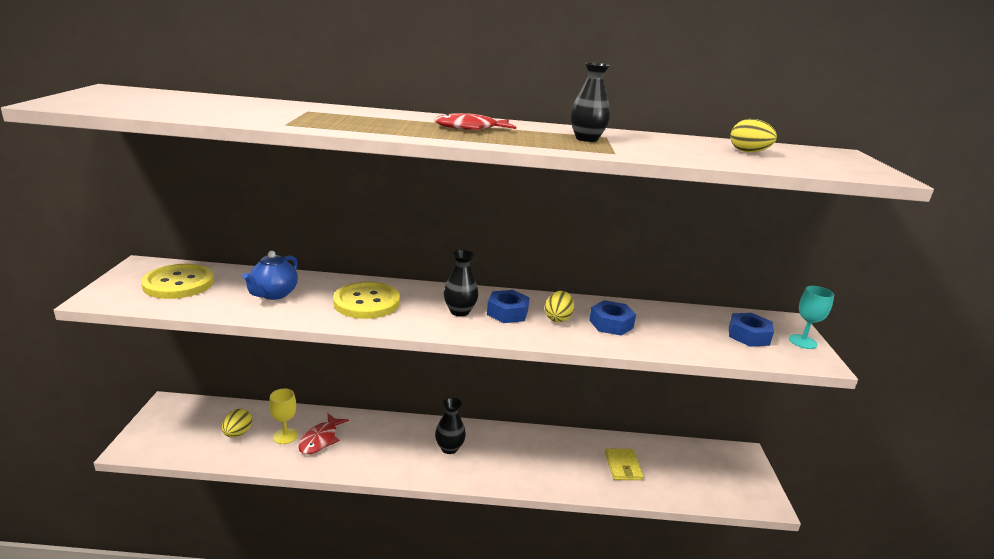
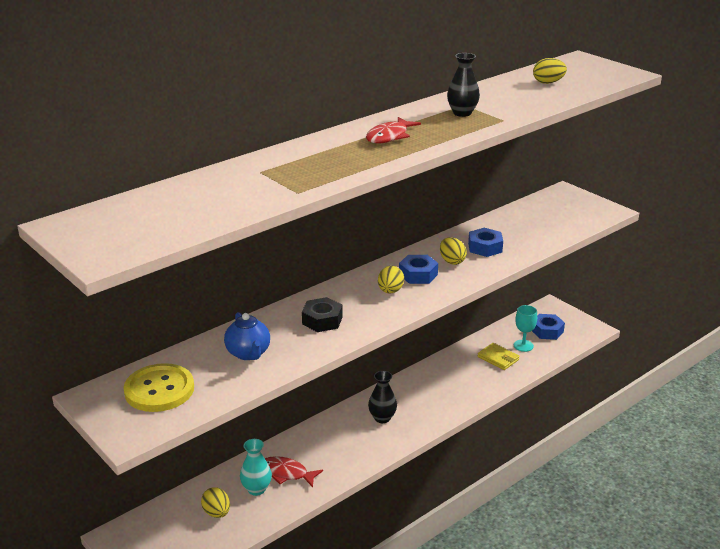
camera: 40 degrees left, 5 degrees up
yellow goblet [269,389,298,444] -> turquoise vase [240,439,272,496]
red fish [298,413,349,455] -> red fish turned 135 degrees clockwise [265,456,323,487]
yellow button [333,282,400,319] -> black nut [302,297,343,332]
black vase [444,250,478,316] -> yellow egg [378,266,404,293]
blue nut [729,313,774,347] -> blue nut moved to [532,314,565,340]
turquoise goblet [789,286,834,349] -> turquoise goblet moved to [514,305,537,352]

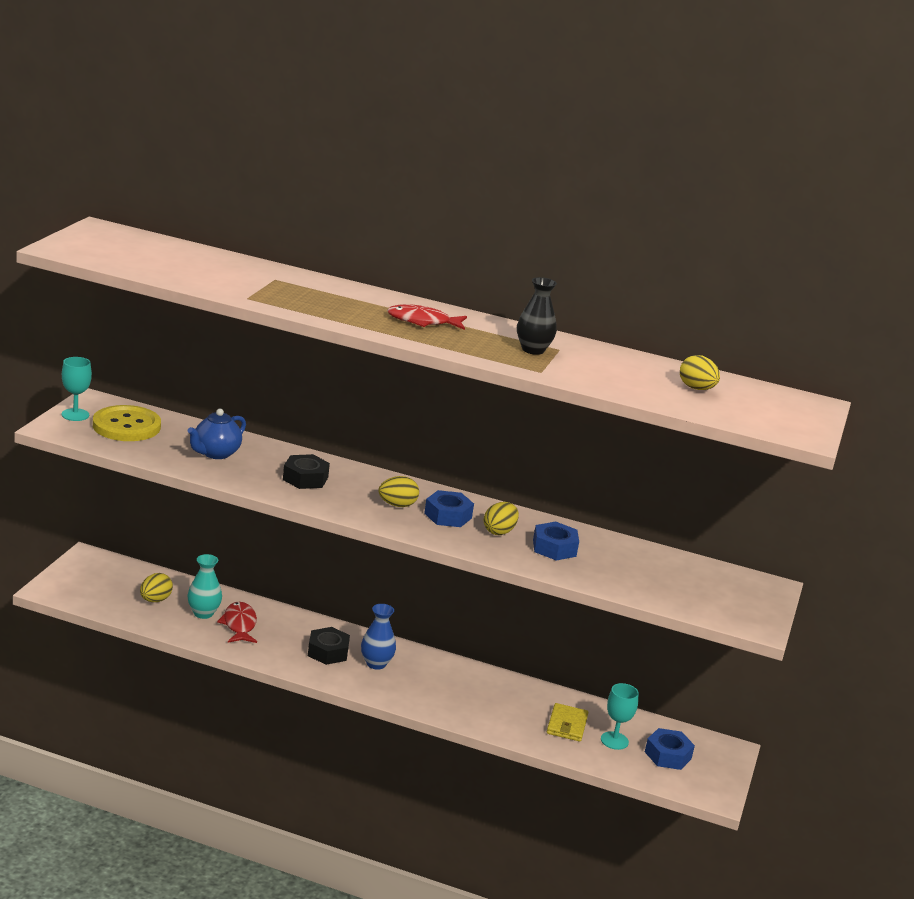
camera: 55 degrees right, 5 degrees down
black vase [368,371,397,423] -> blue vase [361,604,396,670]
none -> turquoise goblet [61,357,92,421]
none -> black nut [308,627,350,665]

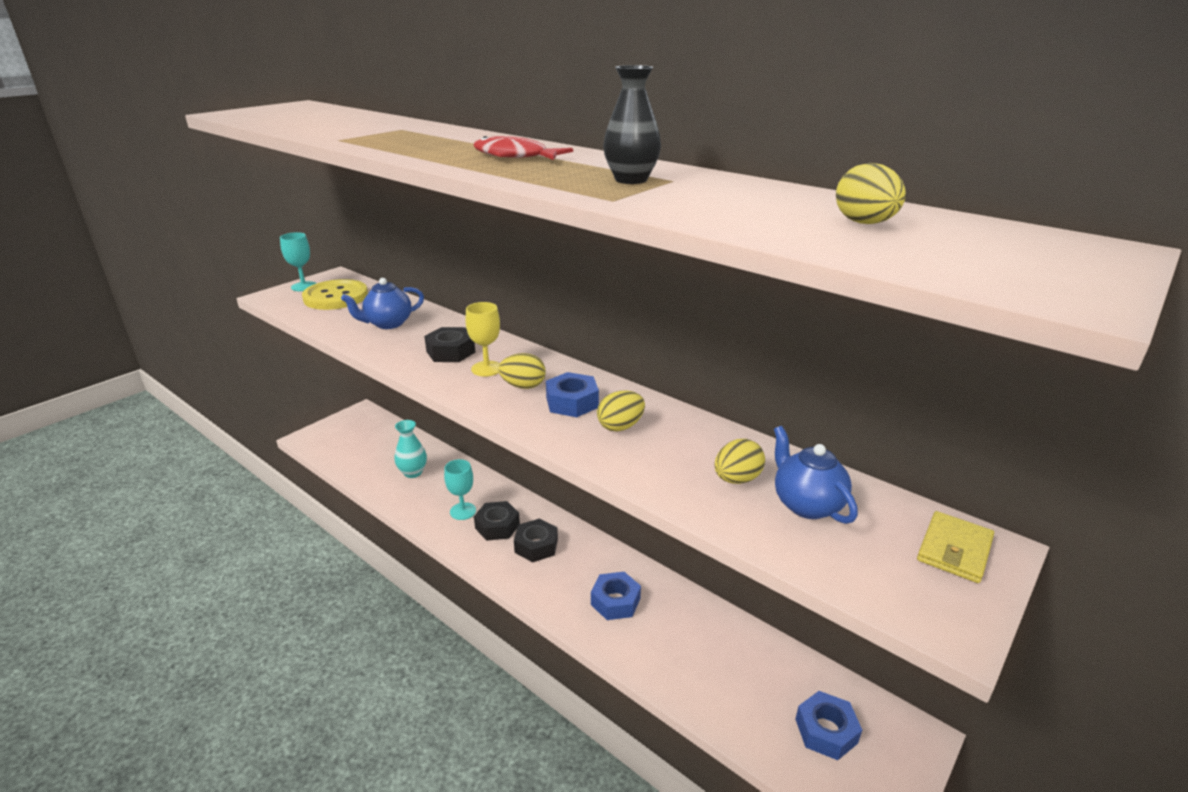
camera: 25 degrees right, 5 degrees up
yellow egg [140,573,173,602] -> yellow egg moved to [715,439,765,484]
red fish [217,602,257,643] -> none
blue vase [361,604,396,670] -> black nut [514,518,558,562]
blue nut [533,522,579,560] -> blue nut moved to [591,572,641,620]
yellow wallet [547,703,589,742] -> yellow wallet moved to [917,511,994,583]
turquoise goblet [601,683,639,750] -> turquoise goblet moved to [444,459,476,520]
none -> yellow goblet [465,302,500,377]
none -> blue teapot [774,426,858,524]

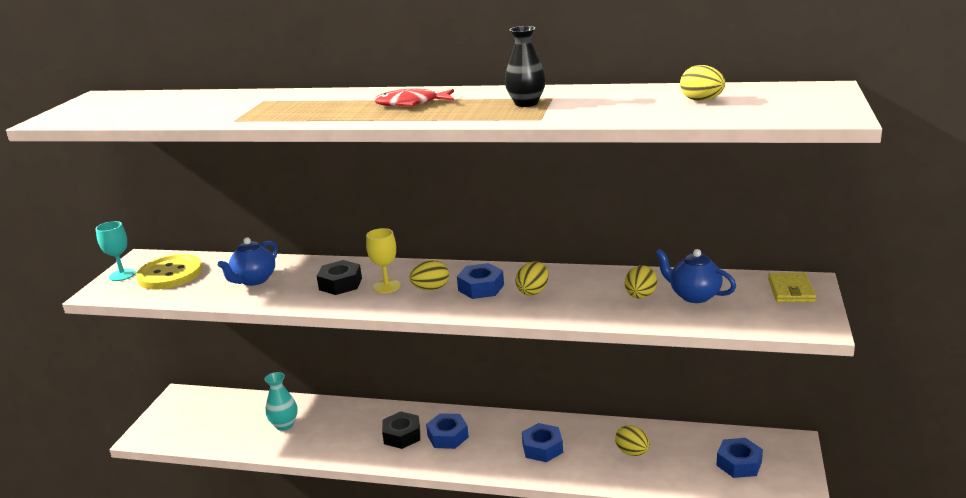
camera: 25 degrees left, 5 degrees down
turquoise goblet [444,459,476,520] -> none
black nut [514,518,558,562] -> blue nut [426,413,469,449]
none -> yellow egg [615,425,650,456]

